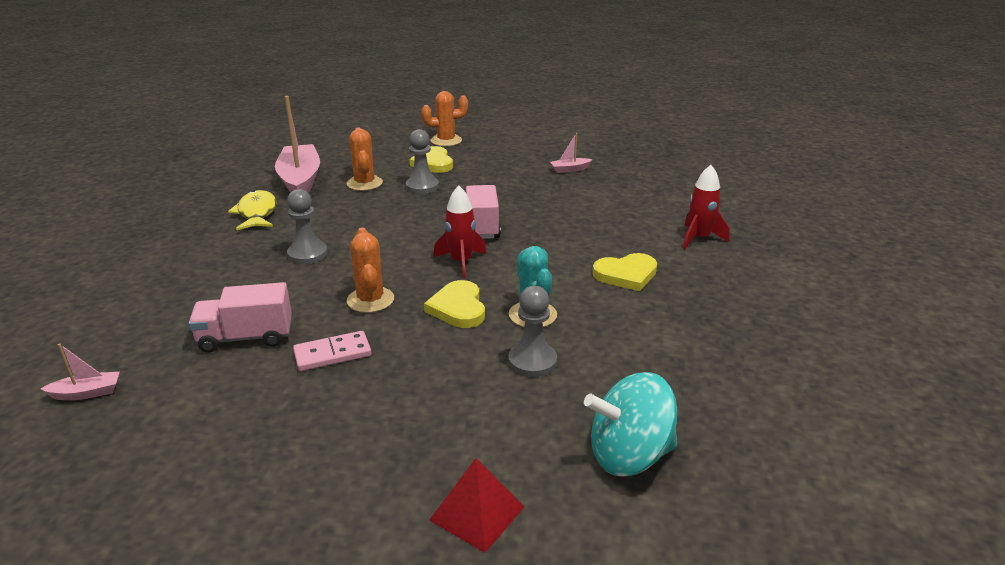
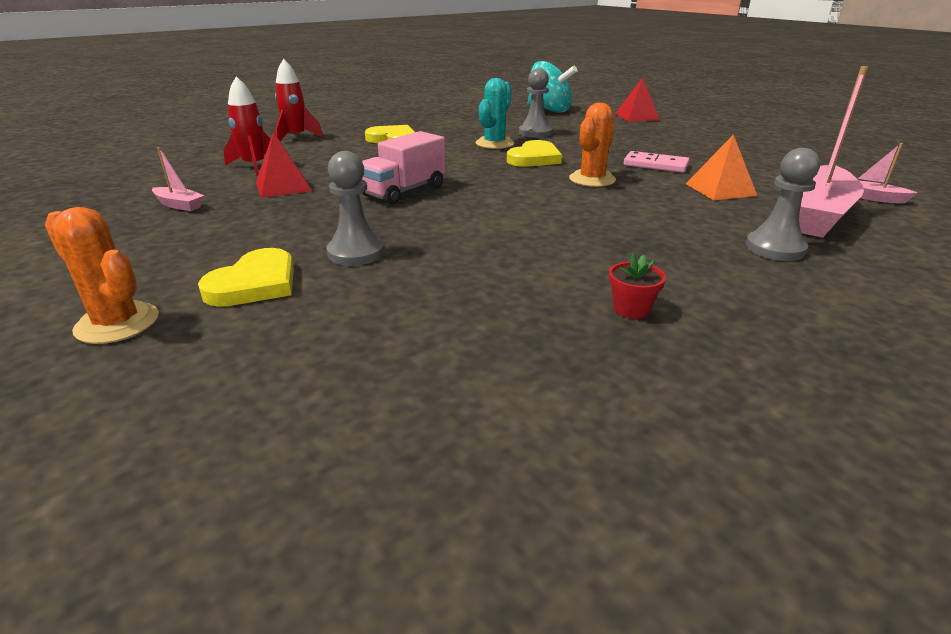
camera: 135 degrees left, 0 degrees up
pink truck [188,282,292,353] -> orange pyramid [686,134,757,200]
yellow fish [228,190,277,230] -> red flower pot [609,253,666,319]
pink boat [275,96,320,193] -> pink boat moved to [799,66,868,238]
grey pawn [287,189,328,264] -> grey pawn moved to [746,148,820,261]
orange cactus [347,128,383,191] -> none
red rocket [433,186,487,279] -> red rocket moved to [224,76,271,176]
none -> red pyramid [256,132,312,198]

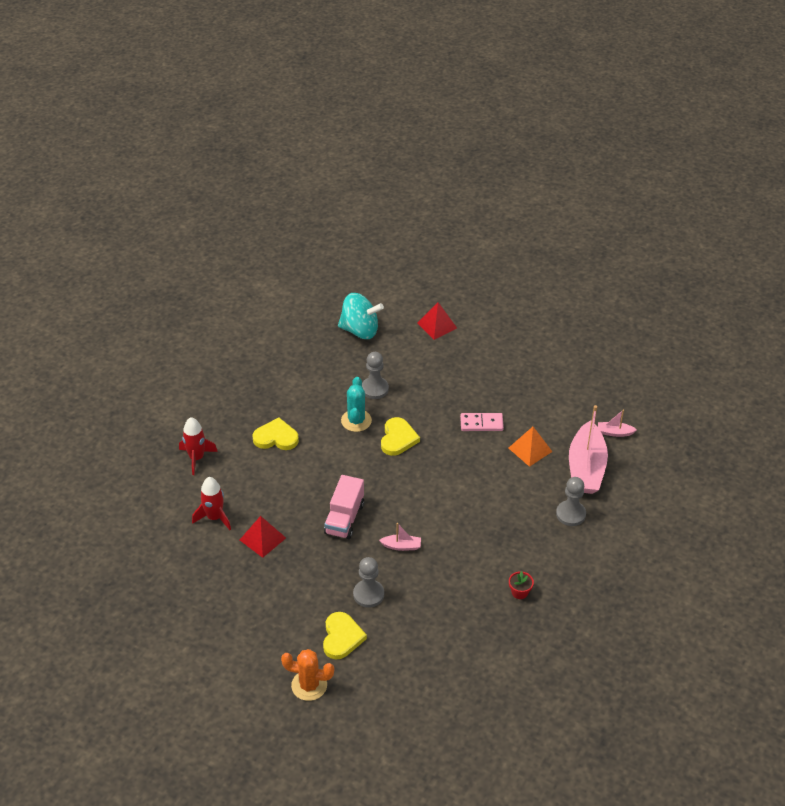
camera: 25 degrees left, 15 degrees up
pink boat [152,147,205,211] -> pink boat moved to [379,523,421,551]
orange cactus [569,103,616,187] -> none

